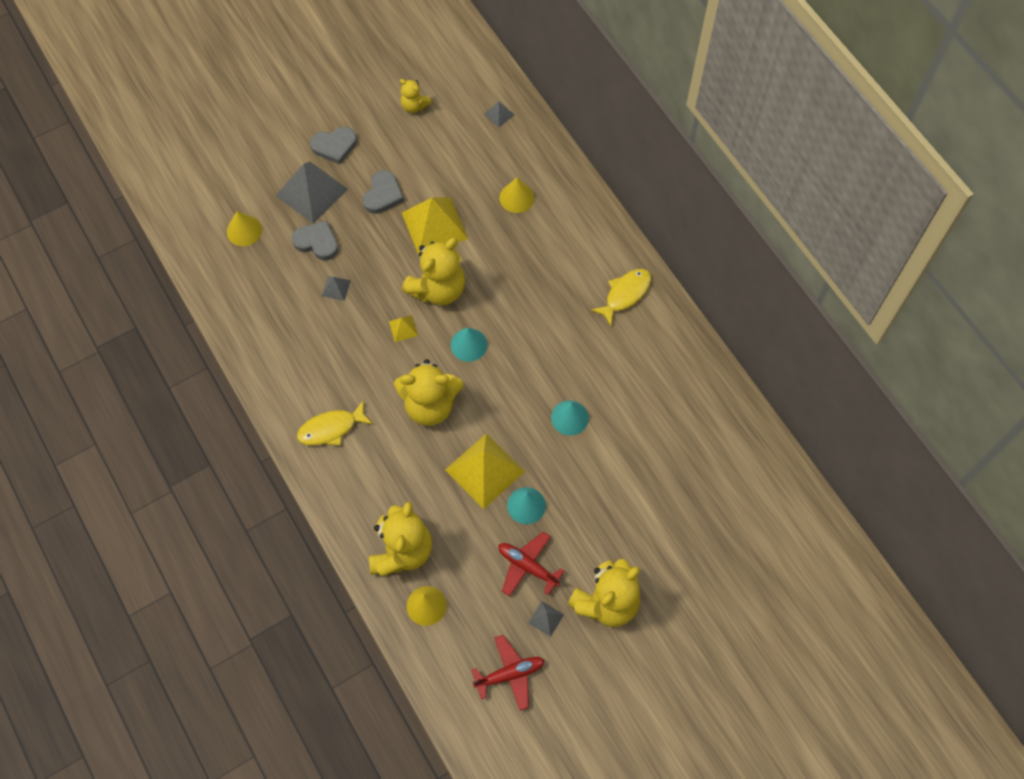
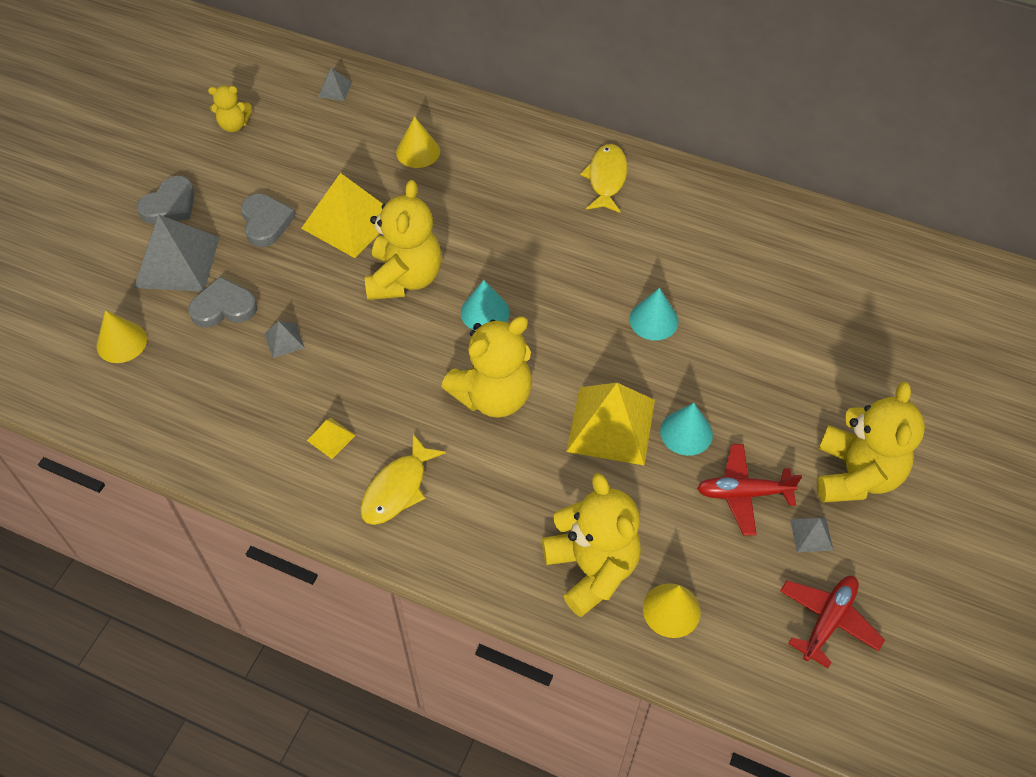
camera: 35 degrees left, 10 degrees down
yellow pyramid [389,315,418,342] -> yellow pyramid moved to [307,417,356,459]

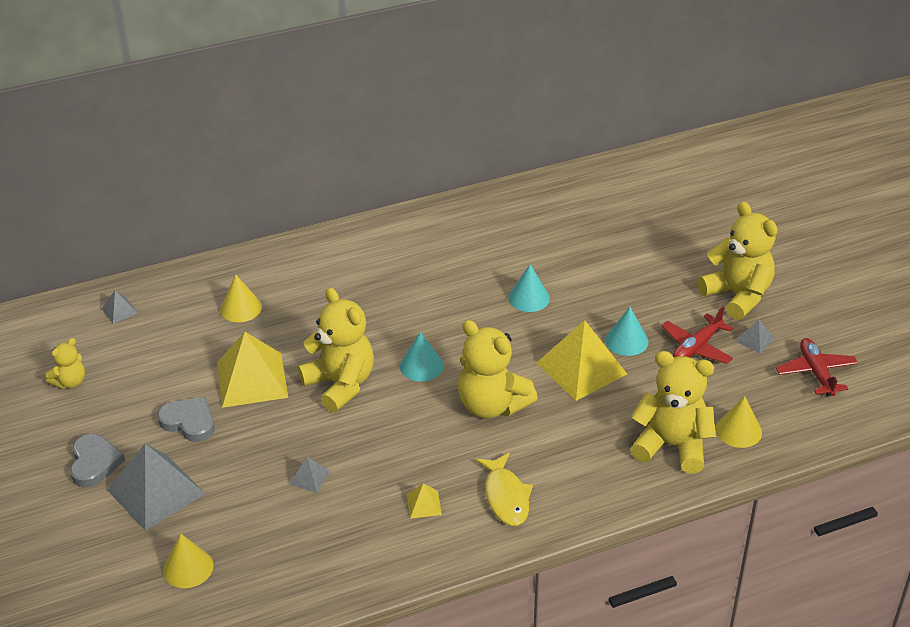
camera: 45 degrees left, 15 degrees down
grey heart [188,277,257,328] -> none
yellow teddy bear [441,316,532,418] -> yellow teddy bear turned 120 degrees clockwise [458,320,538,418]
yellow fish [580,144,627,213] -> none

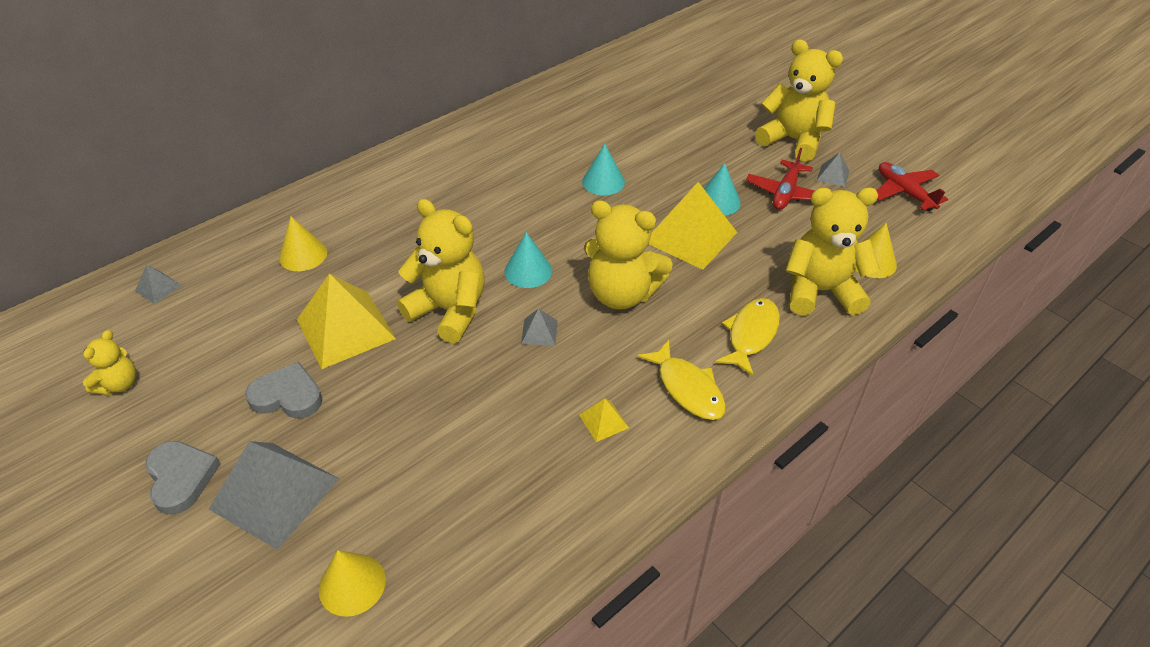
camera: 20 degrees left, 5 degrees up
grey pyramid [289,457,330,493] -> grey pyramid moved to [521,308,558,345]
none -> yellow fish [715,298,780,376]

